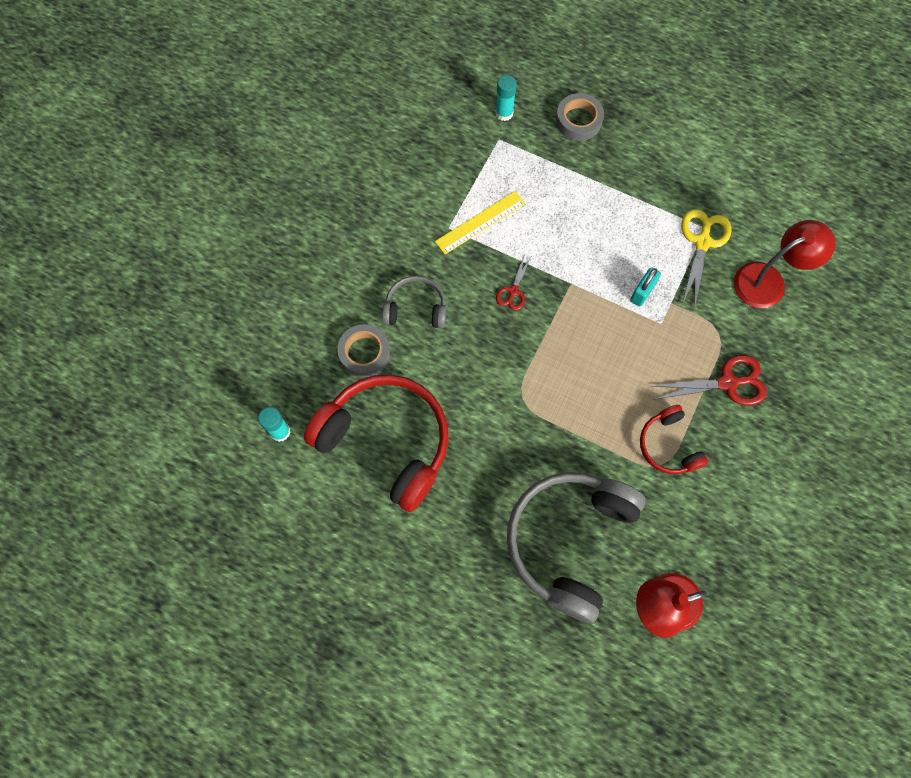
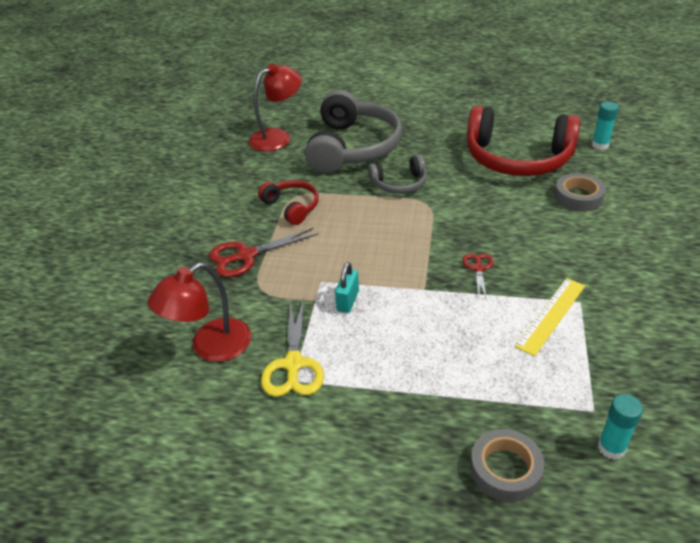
camera: 165 degrees right, 30 degrees down
grey headphones [382,276,446,328] -> grey headphones moved to [368,155,427,194]

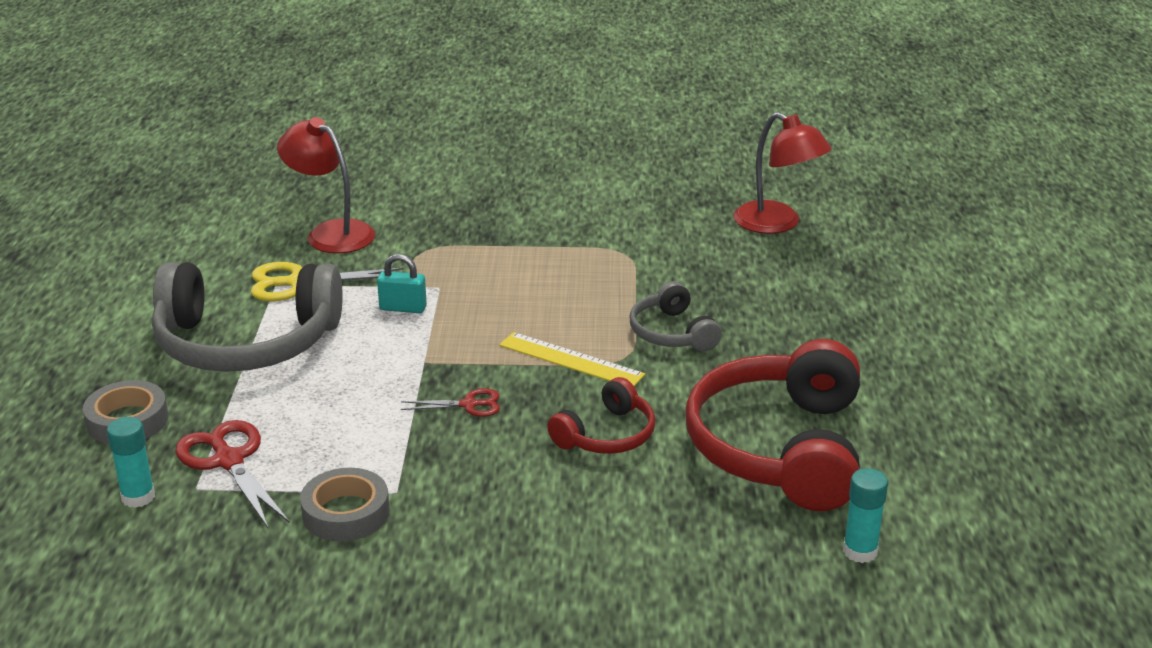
camera: 80 degrees right, 10 degrees down
red scissors [209,228,319,277] -> red scissors moved to [175,420,290,528]
red headphones [258,180,319,225] -> red headphones moved to [547,377,655,454]
grey headphones [305,90,402,174] -> grey headphones moved to [152,262,343,372]
yellow ruler [515,278,585,356] -> yellow ruler moved to [499,332,645,386]
grey tape [554,173,606,211] -> grey tape moved to [300,468,389,541]

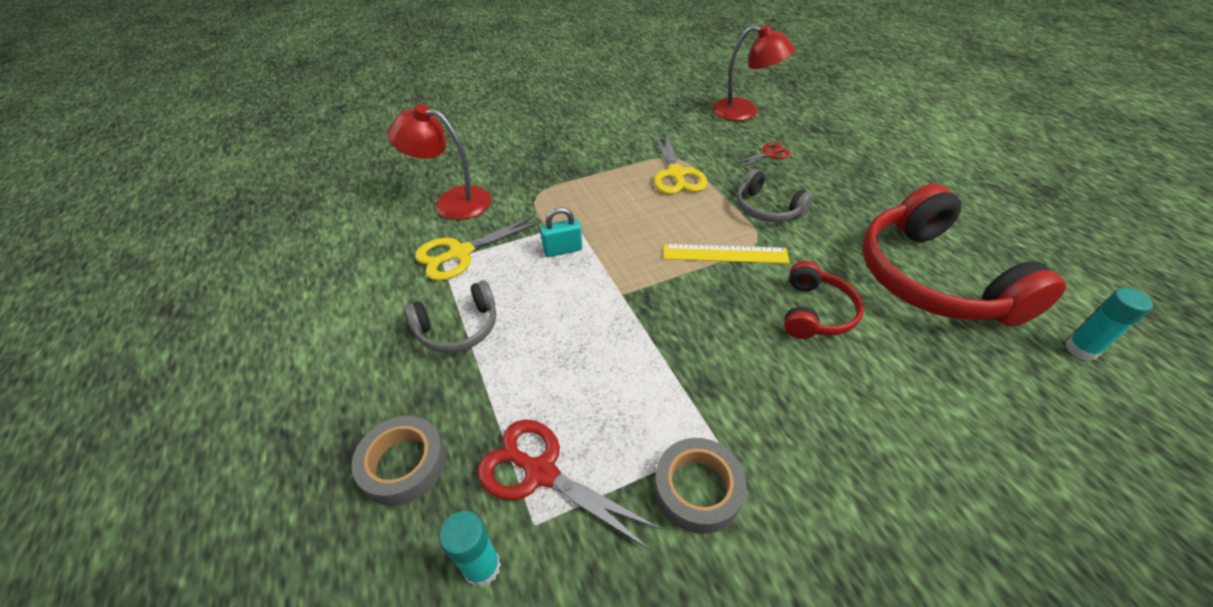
camera: 25 degrees left, 15 degrees up
grey headphones [152,262,343,372] -> grey headphones [404,281,496,353], size x0.50
red scissors [401,388,500,417] -> red scissors moved to [734,142,791,168]
none -> yellow scissors [654,133,708,194]

